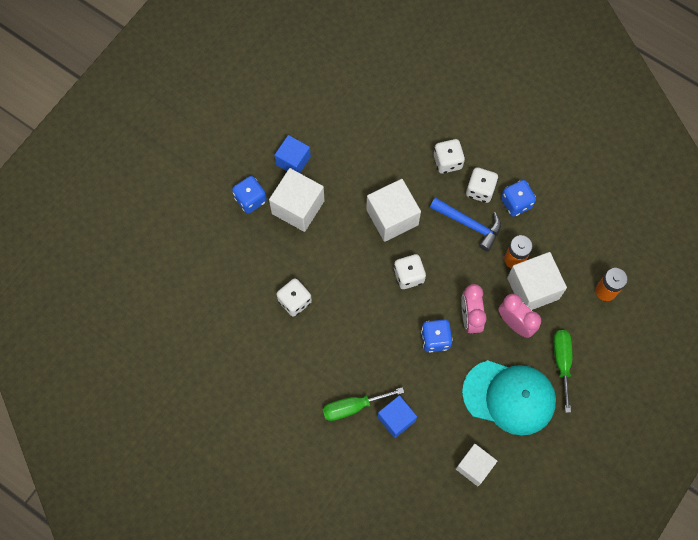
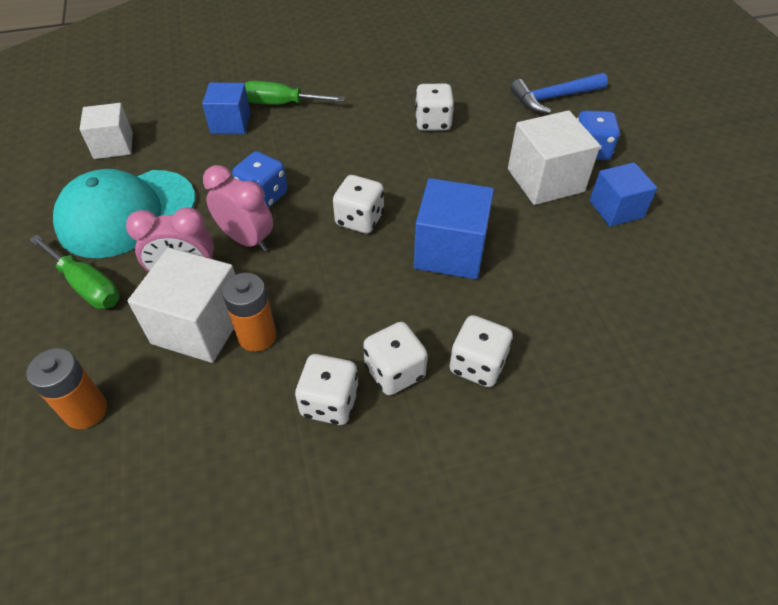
camera: 130 degrees right, 20 degrees down
green screwdriver [322,387,404,421] -> green screwdriver turned 105 degrees counterclockwise [244,81,345,105]
white cube [366,179,421,242] -> blue cube [414,178,494,279]
blue hammer [430,197,501,251] -> blue hammer moved to [510,73,608,114]
blue dice [501,180,536,217] -> white dice [295,354,359,425]

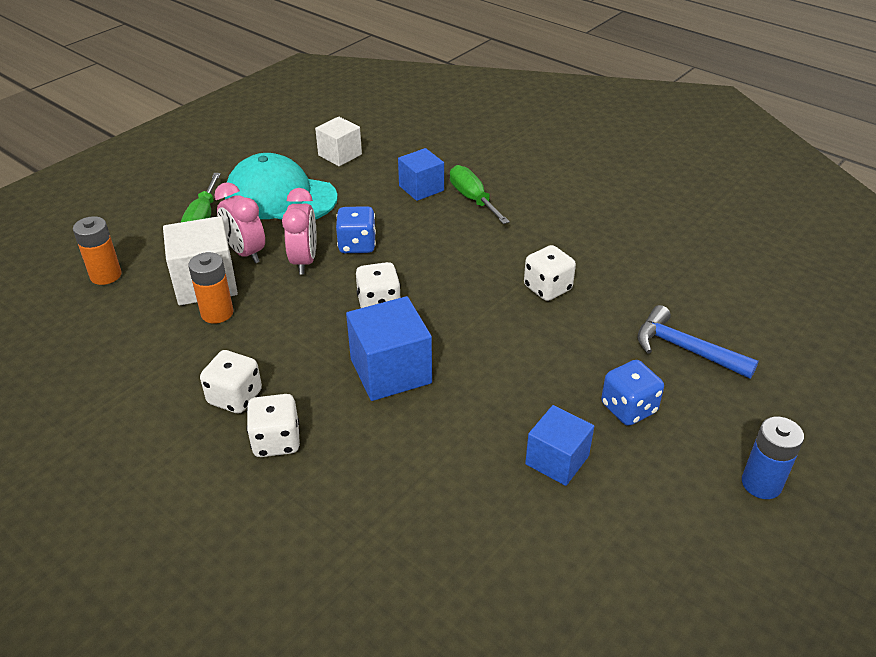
camera: 55 degrees right, 10 degrees down
white dice [295,354,359,425] -> none
white cube [508,110,600,205] -> none
none -> blue battery [742,417,804,499]

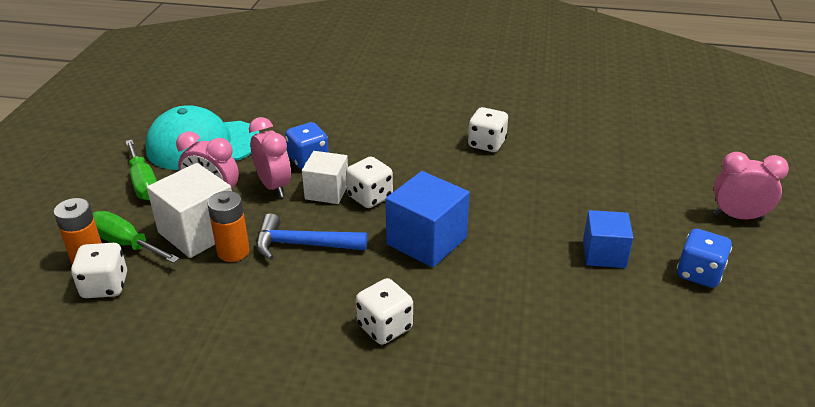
camera: 30 degrees left, 5 degrees down
white dice [200,350,262,413] -> white dice moved to [71,243,127,298]
white cube [315,117,362,166] -> white cube moved to [302,151,348,204]
blue cube [398,148,444,201] -> none
green screwdriver [450,165,510,224] -> green screwdriver moved to [92,211,180,263]
blue dice [601,360,664,426] -> blue dice moved to [677,229,732,288]
blue hammer [638,305,759,379] -> blue hammer moved to [256,213,367,260]
blue battery [742,417,804,499] -> pink clock [713,152,789,220]

